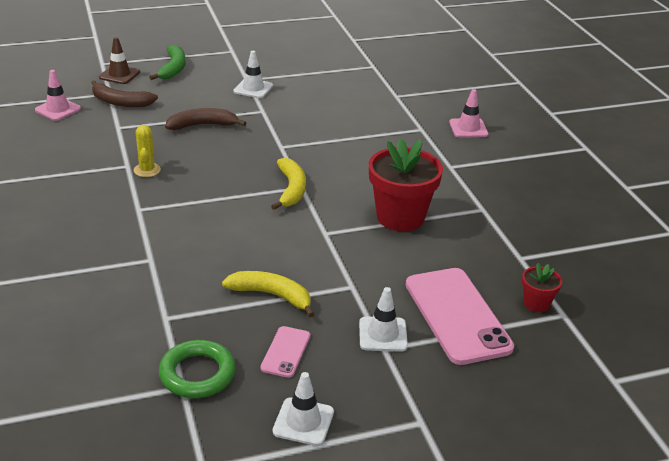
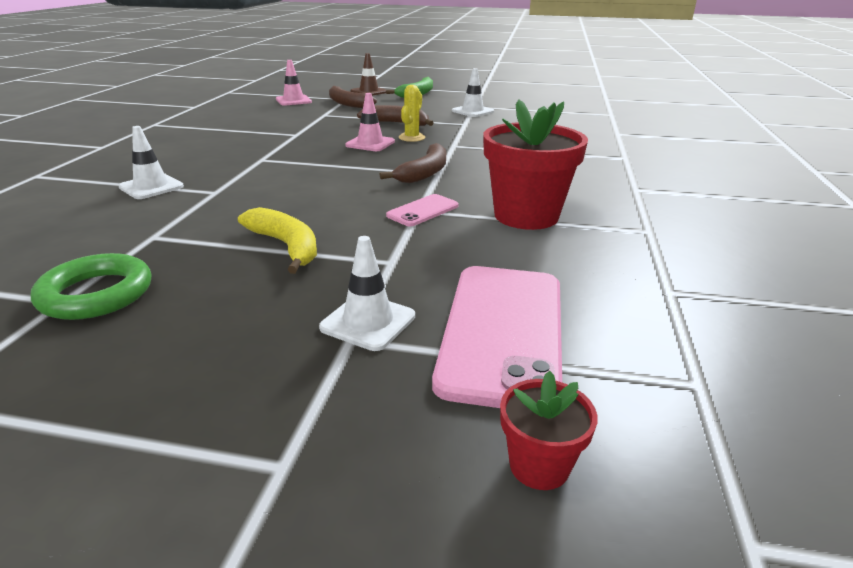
camera: 30 degrees right, 5 degrees down
yellow cactus [134,125,161,177] -> yellow cactus moved to [399,85,425,142]
pink phone [260,326,310,378] -> pink phone moved to [386,194,459,226]
yellow banana [271,158,306,210] -> brown banana [380,143,446,183]
white traffic cone [273,372,334,446] -> white traffic cone moved to [118,126,184,199]
pink traffic cone [449,89,488,138] -> pink traffic cone moved to [346,93,395,151]
red flower pot [522,263,562,312] -> red flower pot moved to [500,371,597,490]

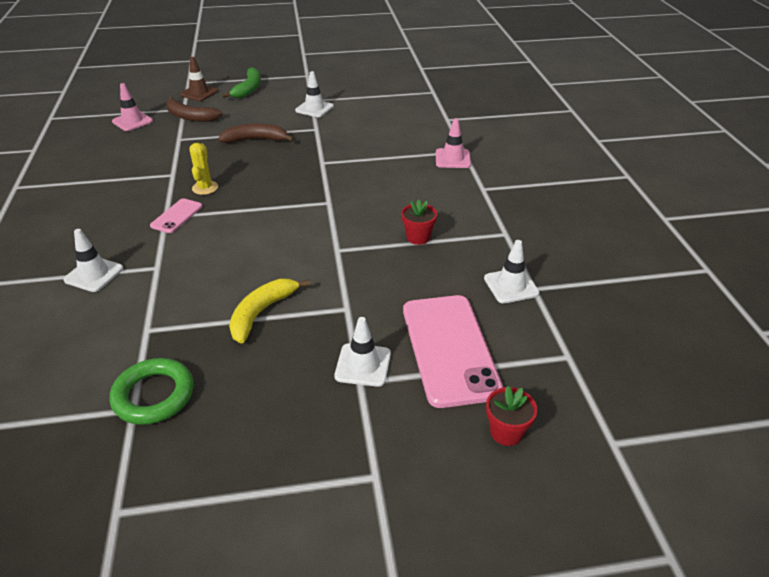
camera: 20 degrees left, 10 degrees up
yellow banana [238,207,317,274] -> yellow banana turned 90 degrees counterclockwise [229,279,310,343]
pink traffic cone [346,93,395,151] -> pink traffic cone moved to [436,118,471,168]
brown banana [380,143,446,183] -> none
pink phone [386,194,459,226] -> pink phone moved to [150,198,202,233]
yellow cactus [399,85,425,142] -> yellow cactus moved to [189,143,218,195]
red flower pot [483,100,588,230] -> red flower pot [401,200,437,245], size x0.48
none -> white traffic cone [484,240,539,304]

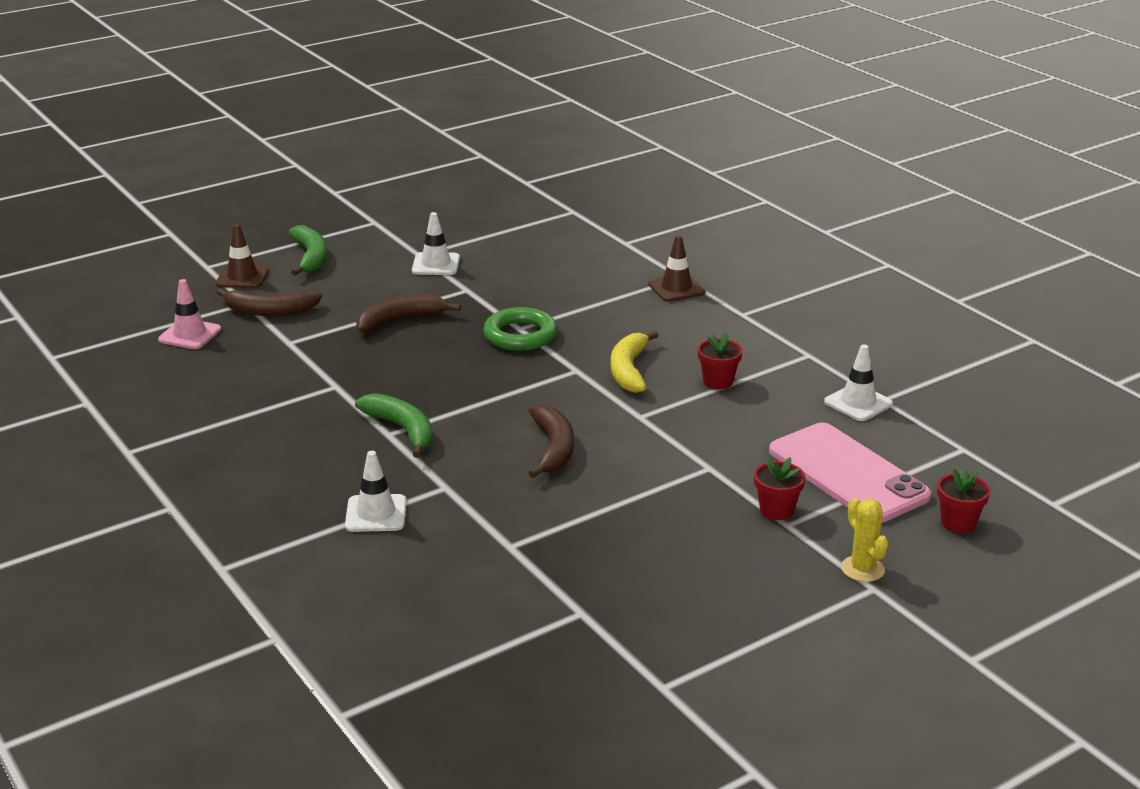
camera: 25 degrees left, 10 degrees down
green ring [110,358,194,425] -> green ring moved to [483,307,557,351]
pink phone [150,198,202,233] -> green banana [355,393,433,458]
yellow cactus [189,143,218,195] -> yellow cactus moved to [841,498,889,582]
yellow banana [229,279,310,343] -> yellow banana moved to [611,331,658,393]
white traffic cone [334,317,391,387] -> red flower pot [754,457,805,520]
pink traffic cone [436,118,471,168] -> brown traffic cone [648,235,705,302]
none -> brown banana [529,404,574,478]

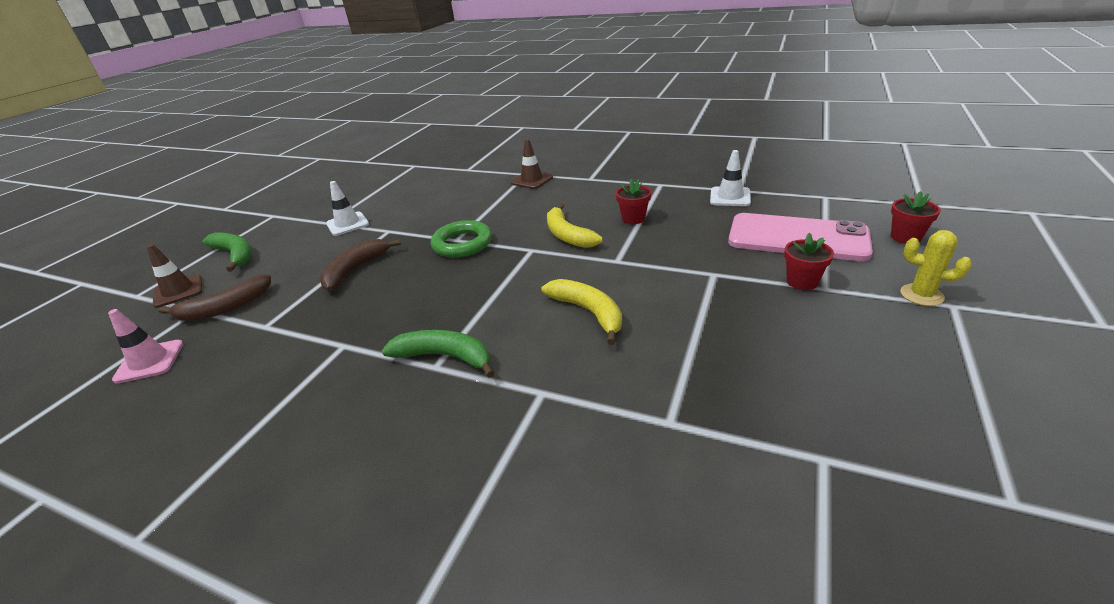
camera: 30 degrees left, 5 degrees up
white traffic cone [345,451,406,532] -> none
brown banana [529,404,574,478] -> yellow banana [541,279,622,345]

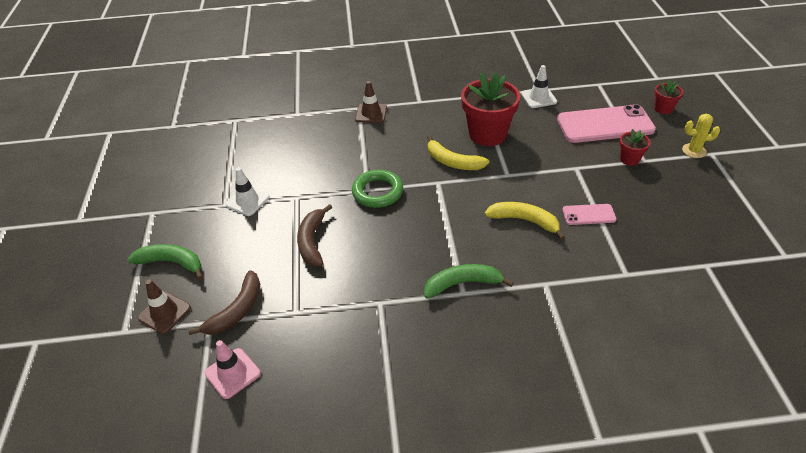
camera: 30 degrees left, 10 degrees up
red flower pot [616,178,651,224] -> red flower pot [461,72,521,146], size x2.08
none -> pink phone [562,204,616,225]

